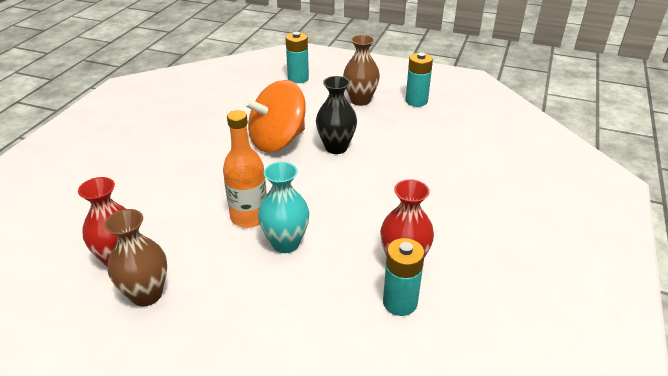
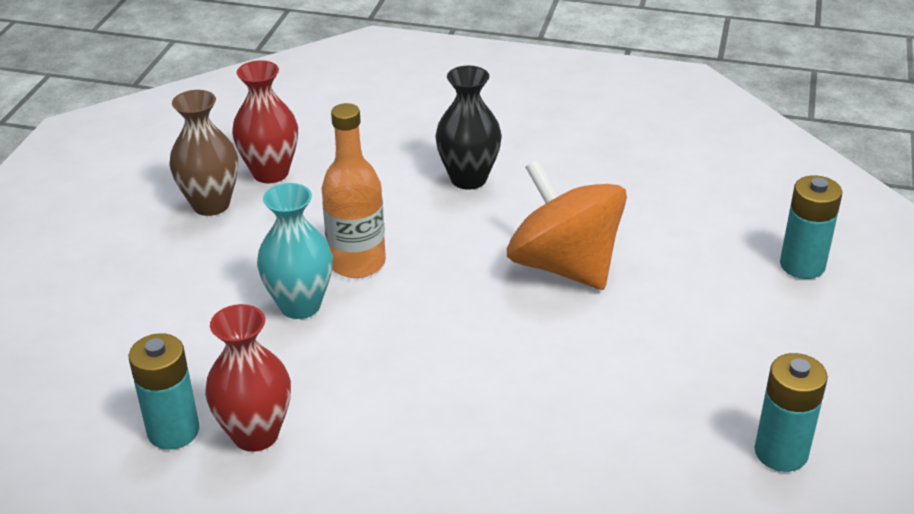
camera: 85 degrees right, 0 degrees up
black vase [316,76,357,154] -> black vase moved to [435,65,502,190]
brown vase [343,35,380,106] -> none

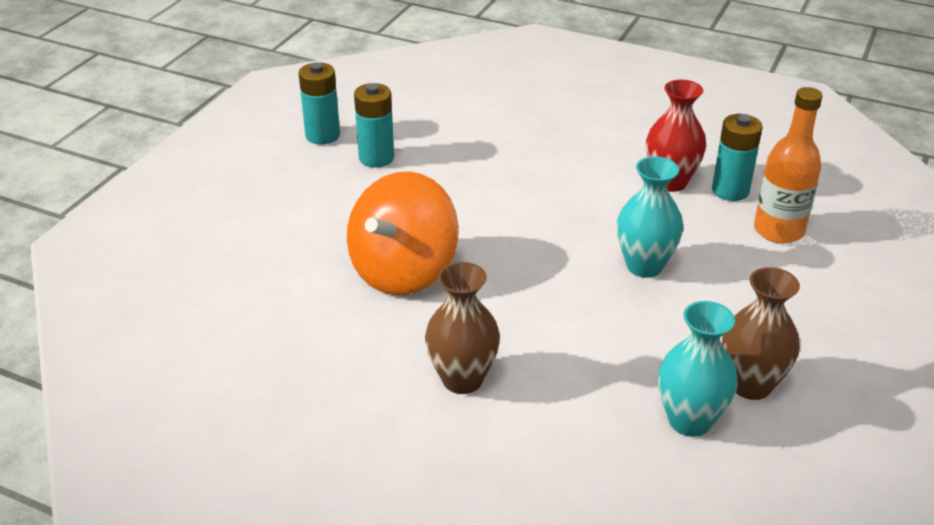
camera: 170 degrees left, 0 degrees up
red vase [232,60,298,183] -> turquoise vase [658,301,738,437]
orange bottle [321,103,386,278] -> orange bottle moved to [754,87,822,244]
black vase [435,65,502,190] -> brown vase [425,262,500,394]
orange spinning top [507,160,627,290] -> orange spinning top turned 60 degrees clockwise [347,172,459,295]
turquoise battery [780,175,842,279] -> turquoise battery moved to [354,83,394,167]

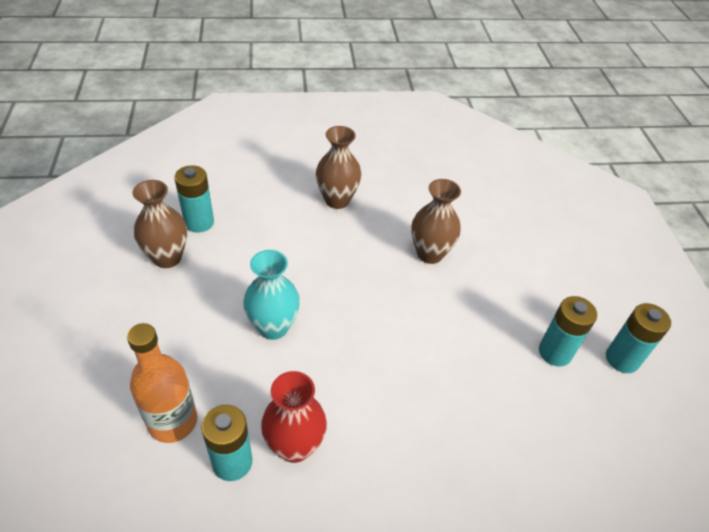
camera: 145 degrees right, 10 degrees up
orange spinning top [347,172,459,295] -> brown vase [411,179,461,264]
turquoise vase [658,301,738,437] -> turquoise battery [174,165,214,233]

